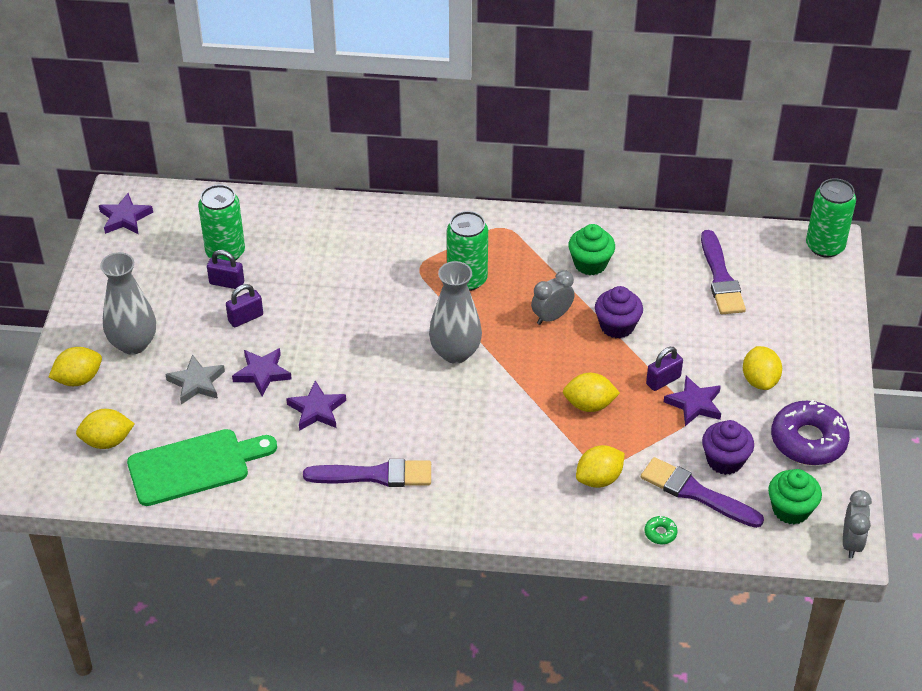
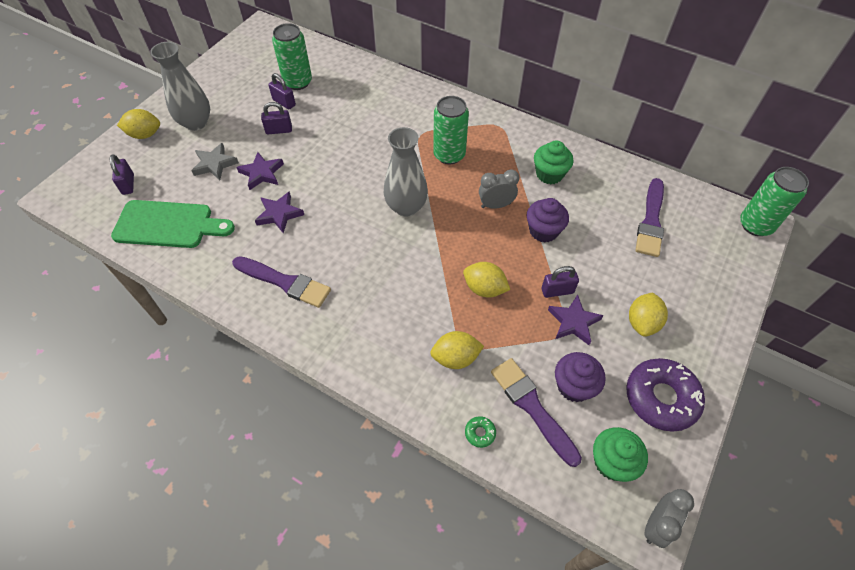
camera: 25 degrees right, 10 degrees up
yellow lemon [76,409,134,449] -> purple padlock [110,154,134,195]
purple star [99,193,153,234] -> none

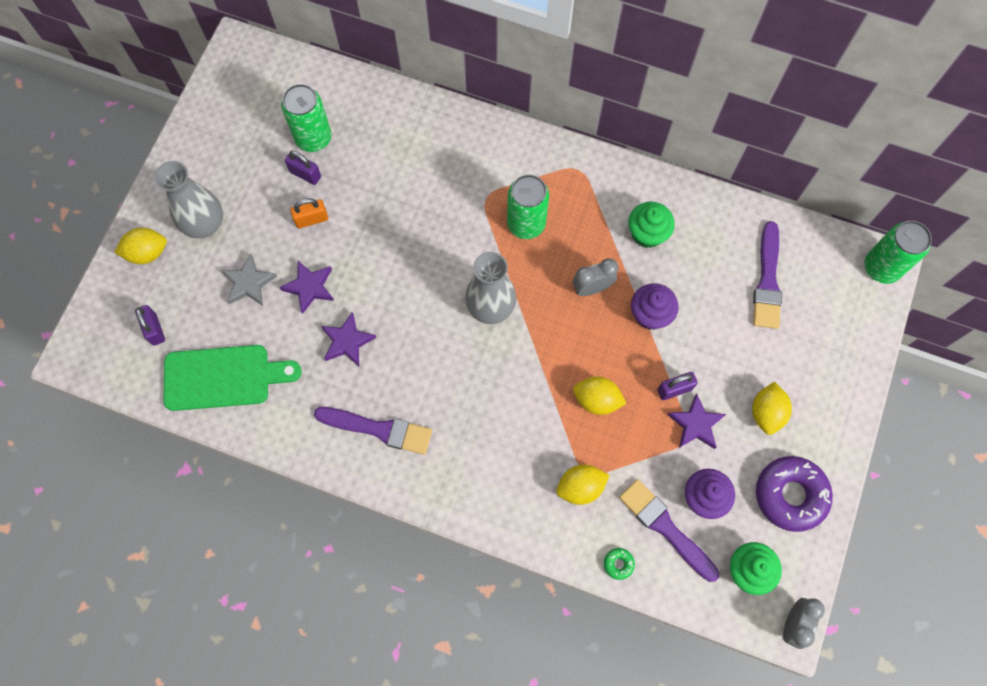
camera: 10 degrees left, 15 degrees up
purple padlock [261,102,292,134] -> orange padlock [290,198,328,228]

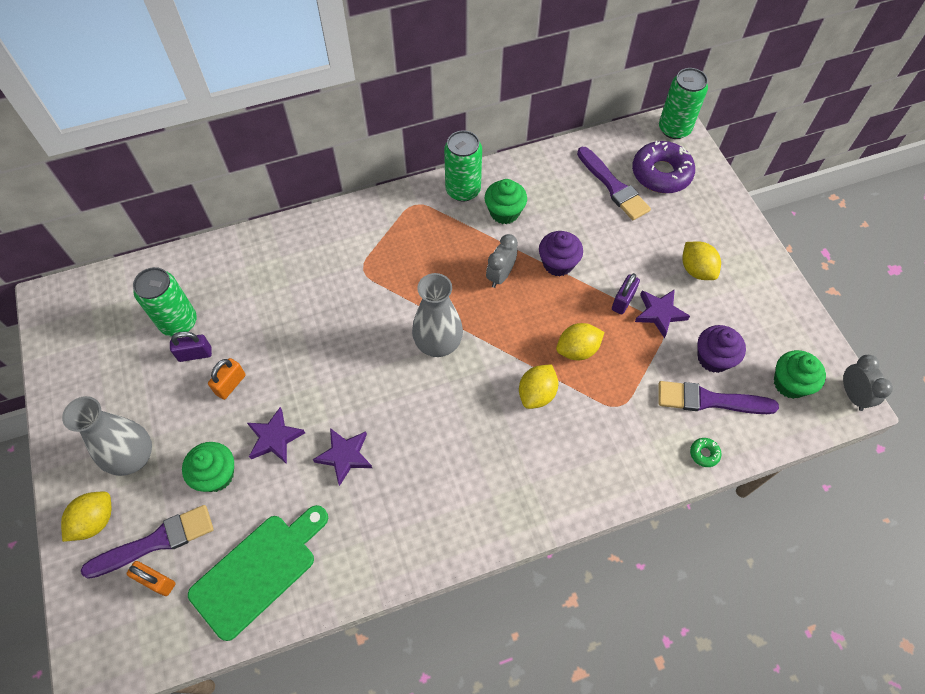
camera: 40 degrees left, 10 degrees down
purple padlock [135,305,165,346] -> orange padlock [126,561,175,596]
grey star [222,254,277,306] -> green cupcake [182,442,234,492]
purple brush [314,407,432,455] -> purple brush moved to [81,505,214,579]
green can [507,174,549,239] -> green can moved to [444,130,482,202]
yellow lemon [556,465,610,505] -> yellow lemon moved to [519,364,558,409]
purple donut [756,456,833,532] -> purple donut moved to [632,141,695,193]

